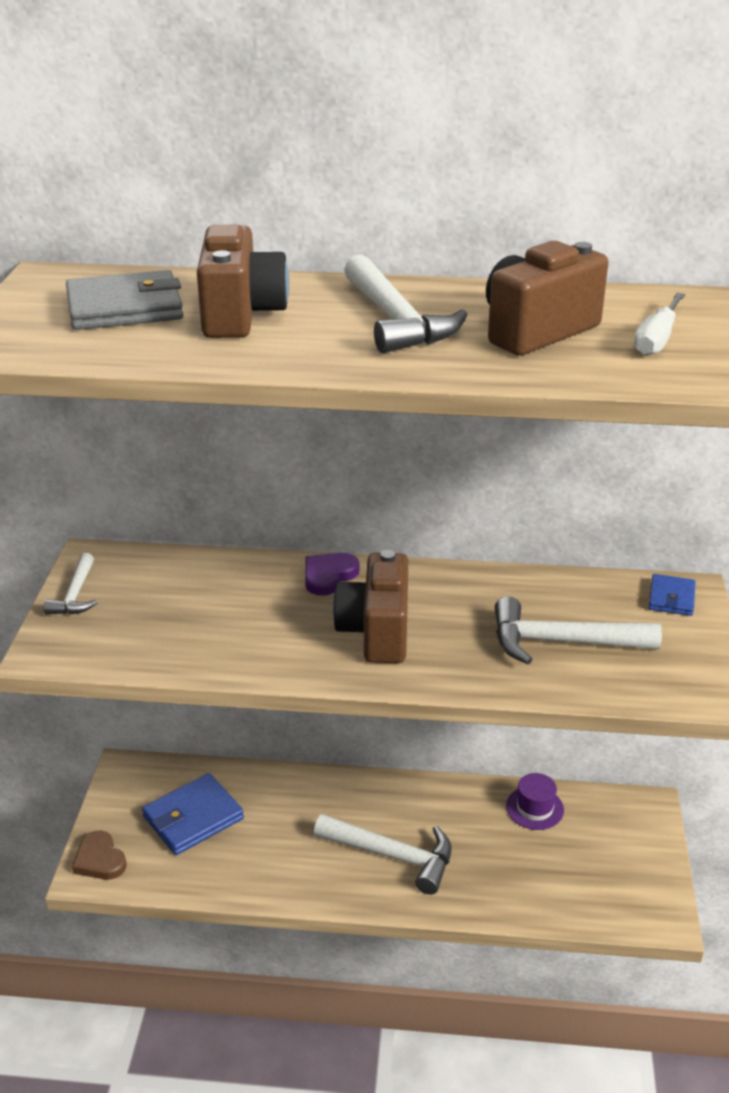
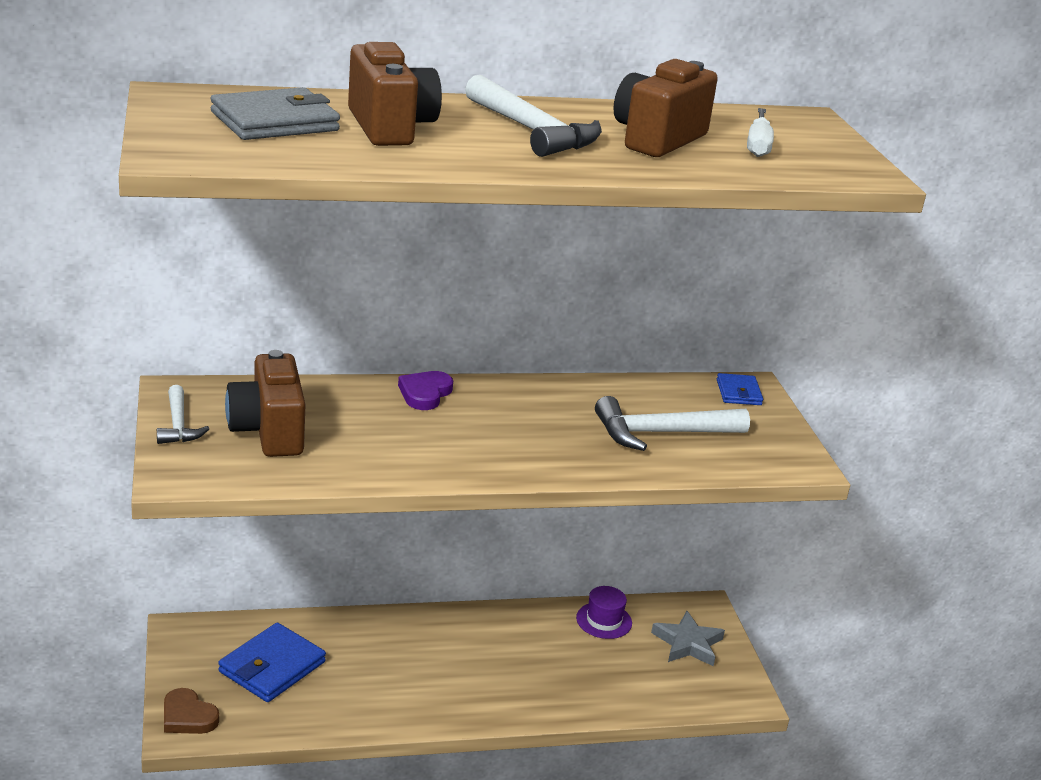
camera: 20 degrees left, 5 degrees down
white hammer [314,814,452,895] -> none
brown camera [333,550,408,663] -> brown camera moved to [225,350,305,457]
none -> grey star [651,611,725,666]

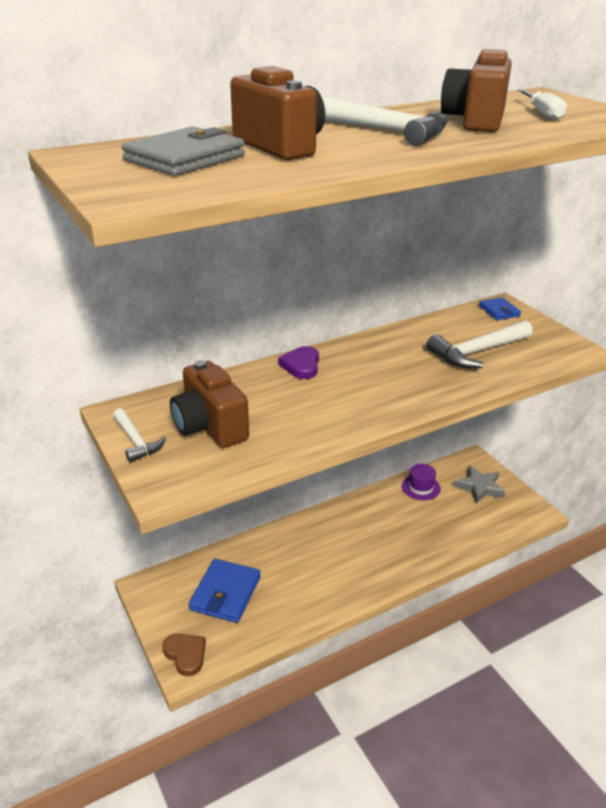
camera: 15 degrees left, 5 degrees up
brown heart [164,688,219,734] -> brown heart turned 150 degrees counterclockwise [162,633,206,676]

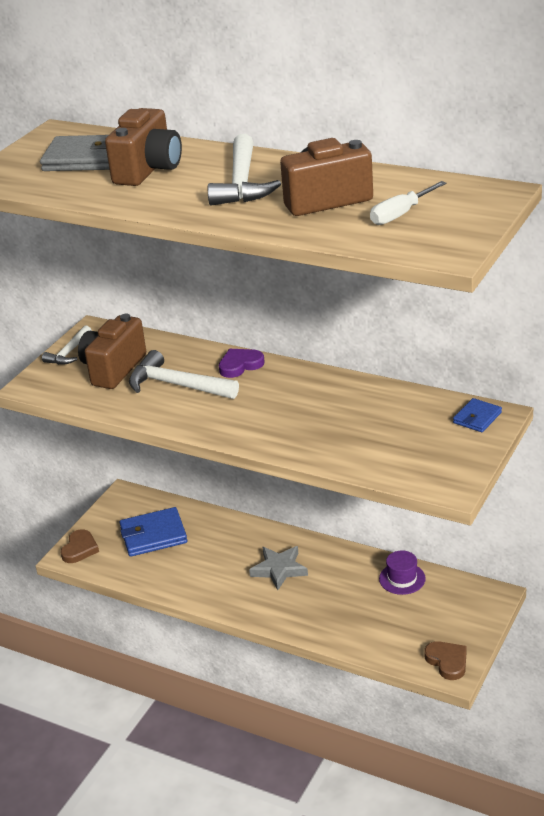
camera: 60 degrees right, 0 degrees up
white hammer [426,320,533,368] -> white hammer moved to [129,350,239,399]
grey star [454,465,505,504] -> grey star moved to [249,546,308,590]
none -> brown heart [424,641,467,680]

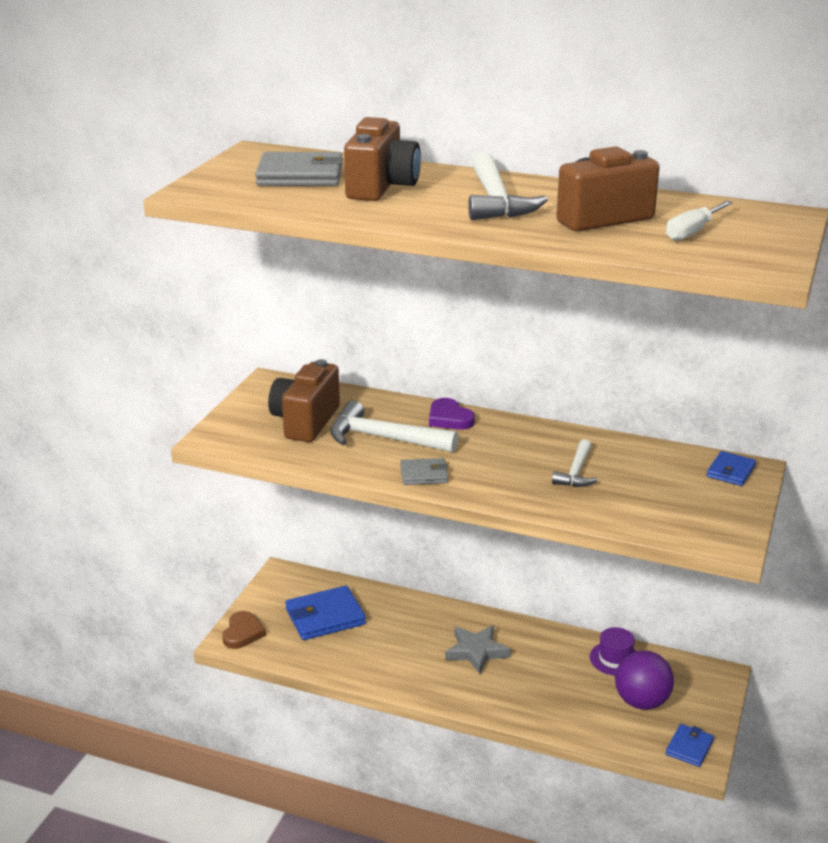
camera: 10 degrees left, 5 degrees down
white hammer [42,325,92,365] -> white hammer moved to [552,439,598,487]
purple heart [219,349,265,378] -> purple heart turned 90 degrees counterclockwise [429,398,475,430]
brown heart [424,641,467,680] -> blue wallet [666,724,714,767]
none -> grey wallet [400,458,448,485]
none -> purple ball [615,650,674,710]

